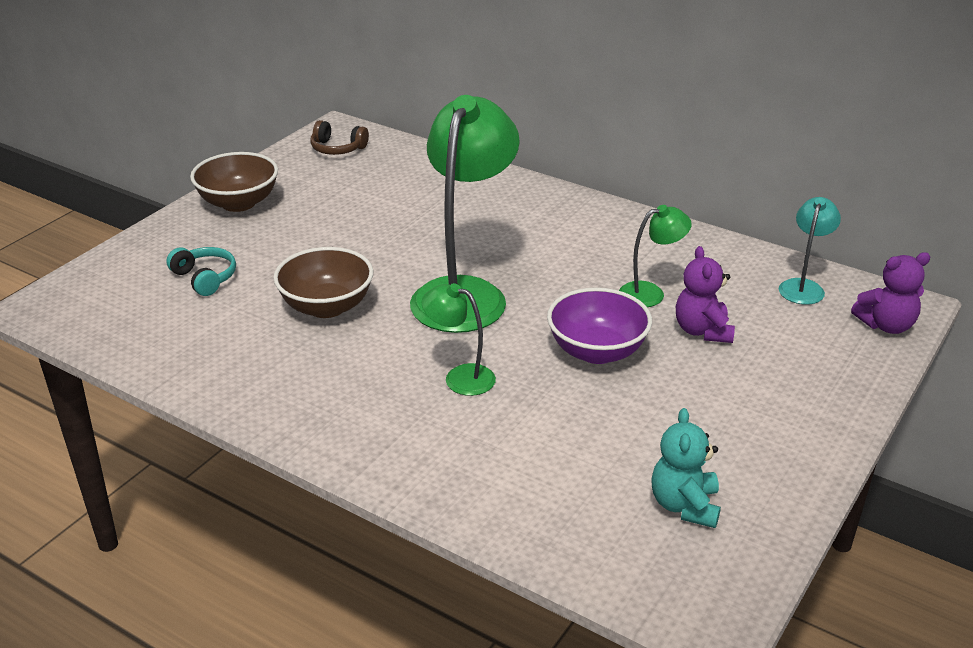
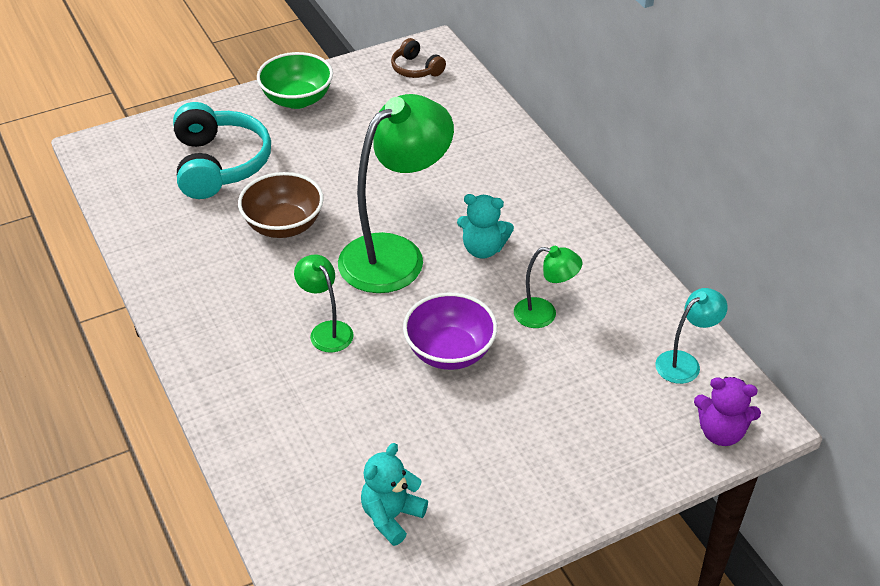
camera: 30 degrees right, 10 degrees up
turquoise headphones [166,247,236,296] -> turquoise headphones [173,102,271,199], size x1.95
brown bowl [190,152,278,212] -> green bowl [257,52,333,109]
purple teddy bear [676,246,735,343] -> none
none -> turquoise teddy bear [457,194,514,259]

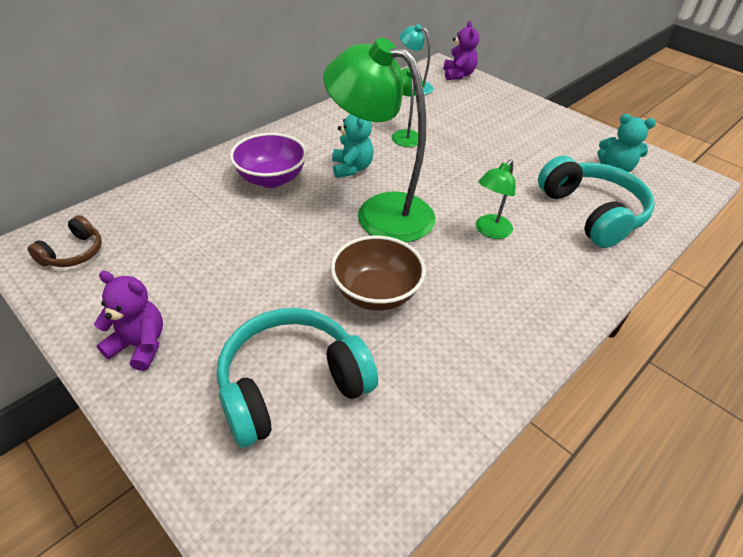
camera: 110 degrees left, 0 degrees up
green bowl [257,52,333,109] -> purple teddy bear [94,271,163,371]
purple bowl [403,293,497,370] -> purple bowl moved to [230,133,307,188]
none -> turquoise headphones [538,156,655,248]

